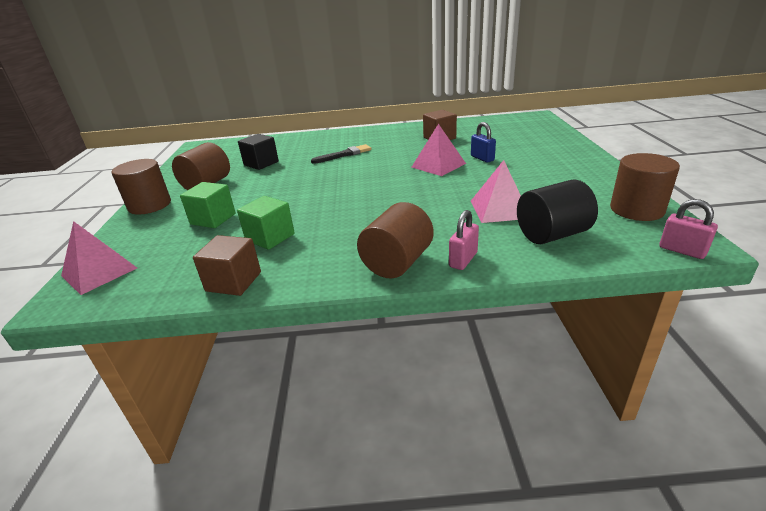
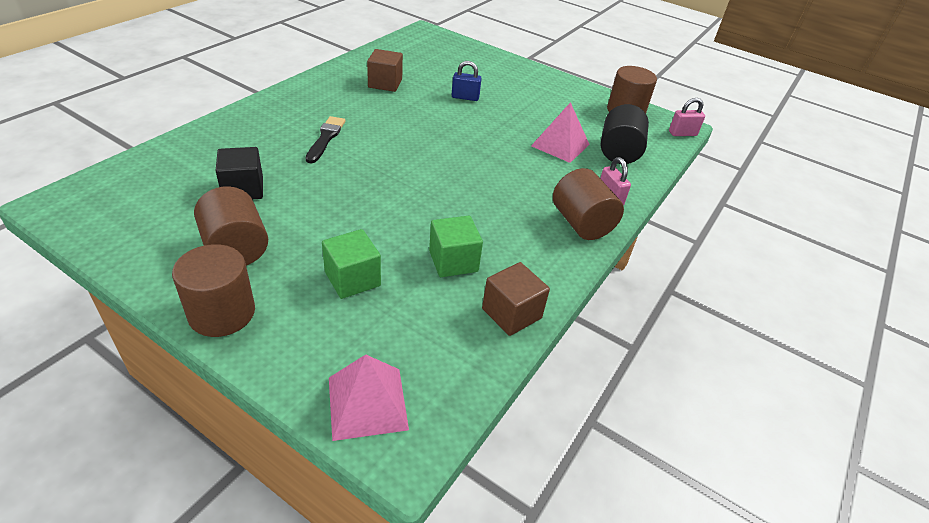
camera: 60 degrees left, 10 degrees up
pink pyramid [412,124,466,176] -> none

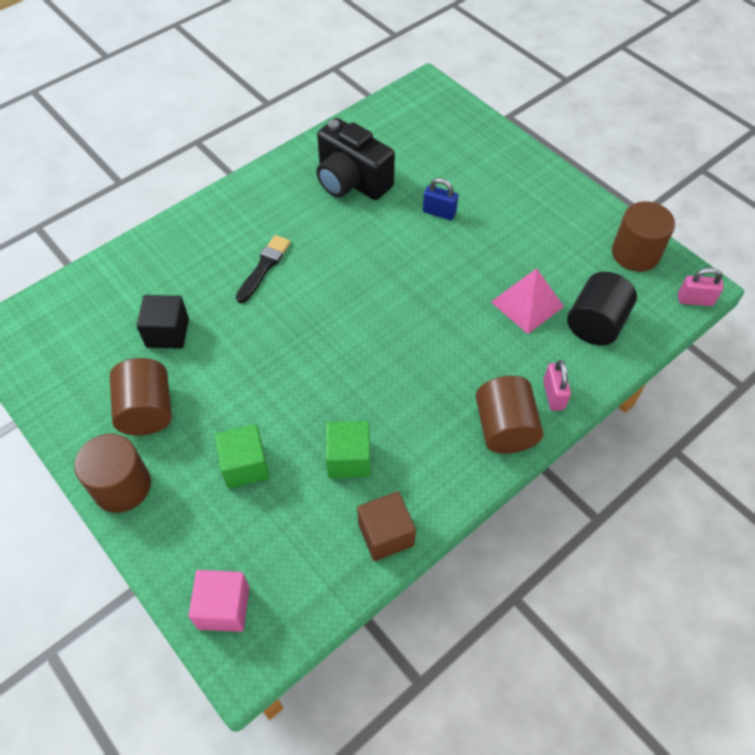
camera: 20 degrees right, 15 degrees up
pink pyramid [329,354,409,441] -> pink cube [188,570,249,632]
brown cube [367,49,403,92] -> black camera [316,118,395,200]

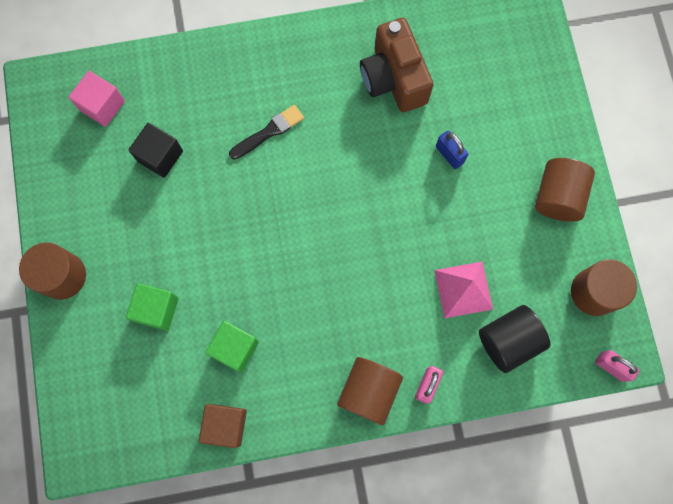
camera: 30 degrees right, 20 degrees up
brown cylinder [109,358,172,436] -> brown cylinder moved to [535,158,595,222]
pink cube [188,570,249,632] -> pink cube moved to [69,71,125,127]
black camera [316,118,395,200] -> brown camera [360,18,434,112]

